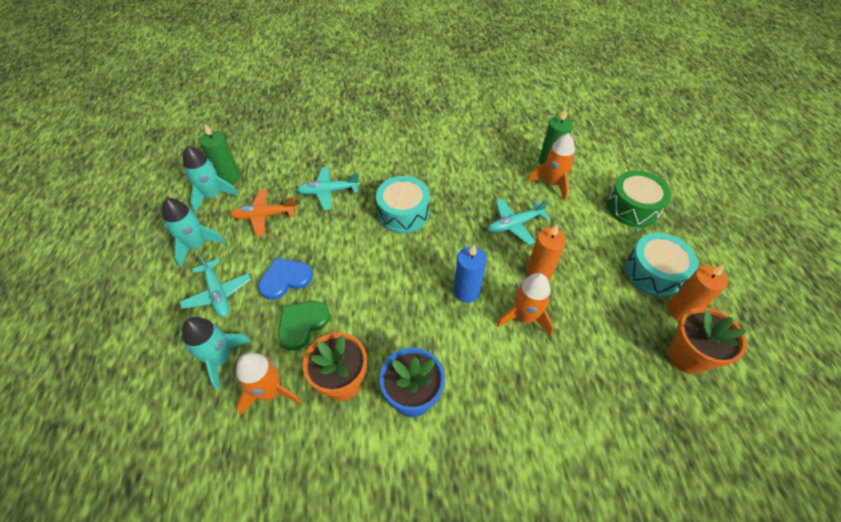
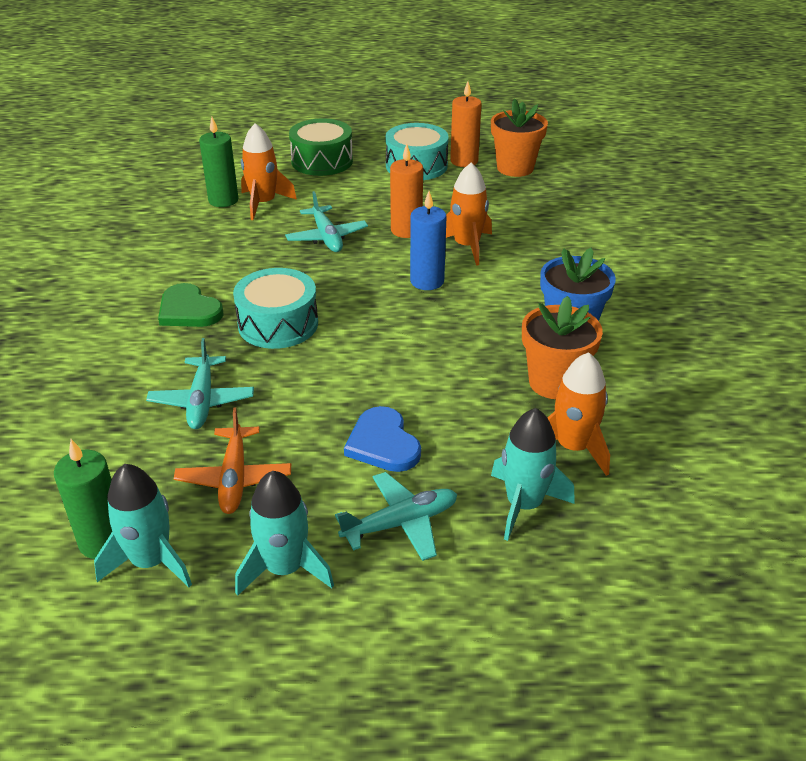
camera: 85 degrees left, 15 degrees down
green heart [278,301,330,350] -> green heart moved to [158,283,224,327]

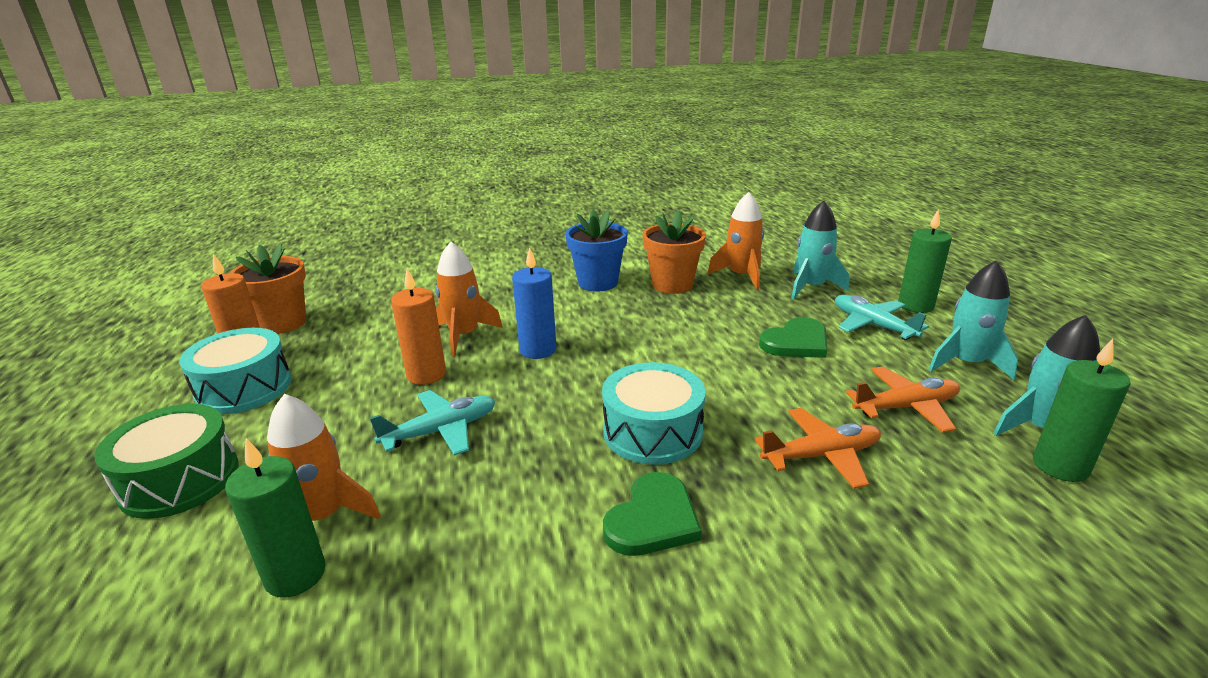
camera: 100 degrees left, 10 degrees down
turquoise plane [146,338,254,429] -> orange plane [755,408,881,489]
blue heart [344,406,421,472] -> green heart [759,317,827,358]
none -> green candle [898,209,952,313]

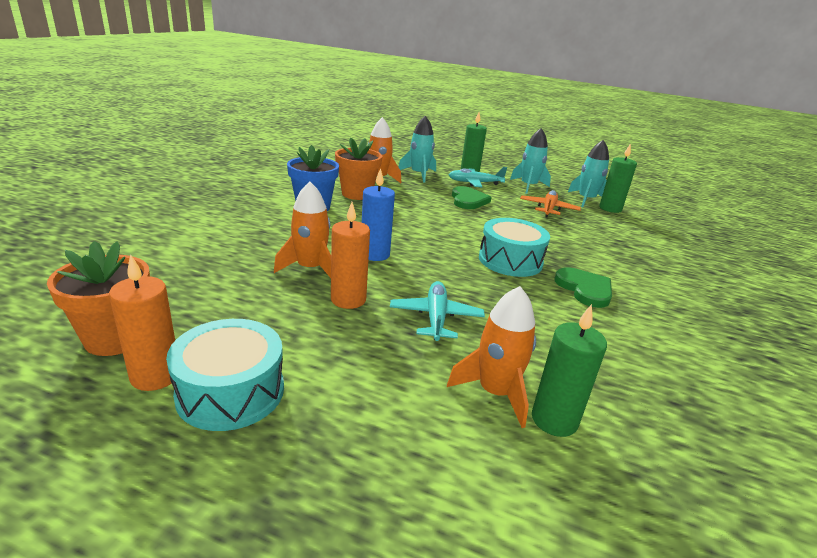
camera: 60 degrees left, 0 degrees up
green drum [94,404,239,519] -> none
orange plane [755,408,881,489] -> none

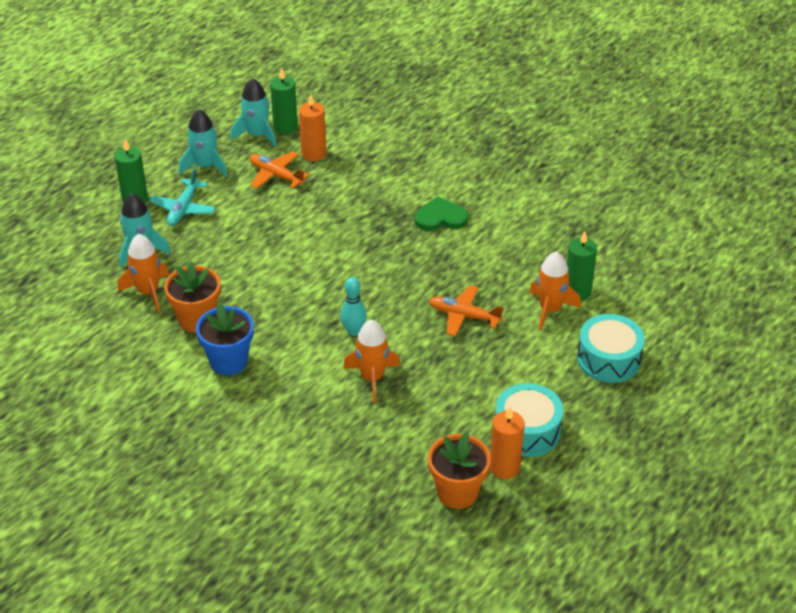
camera: 70 degrees left, 15 degrees up
orange candle [331,202,370,309] -> orange candle moved to [299,94,326,161]
blue candle [362,168,395,261] -> turquoise bowling pin [340,277,367,336]
turquoise plane [390,281,485,341] -> orange plane [429,285,504,336]
green heart [452,186,491,209] -> none
turquoise drum [479,218,550,277] -> turquoise drum moved to [577,314,645,383]

